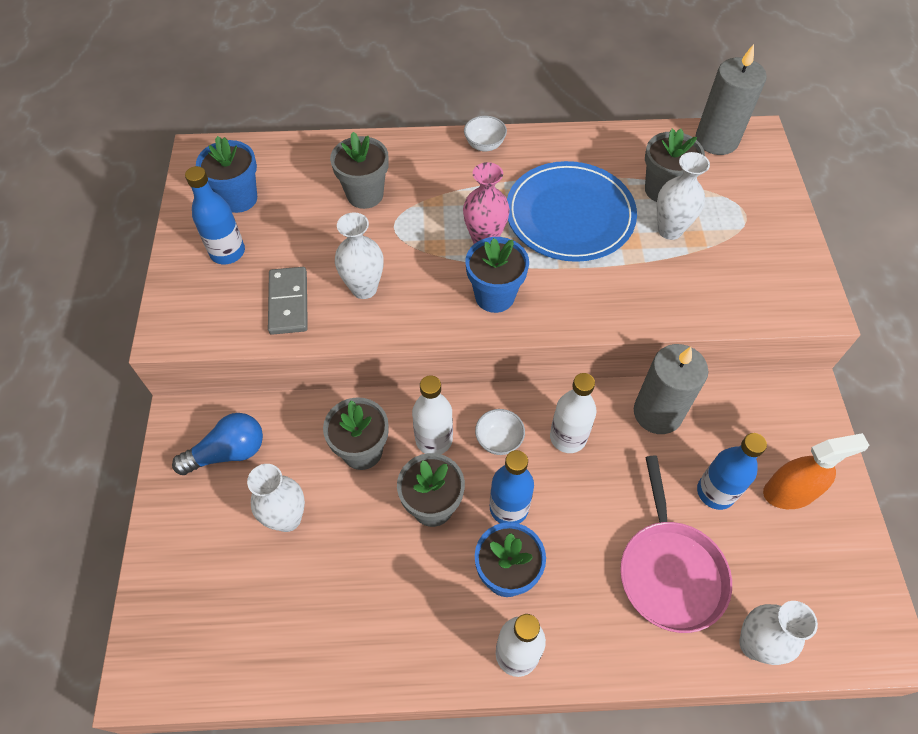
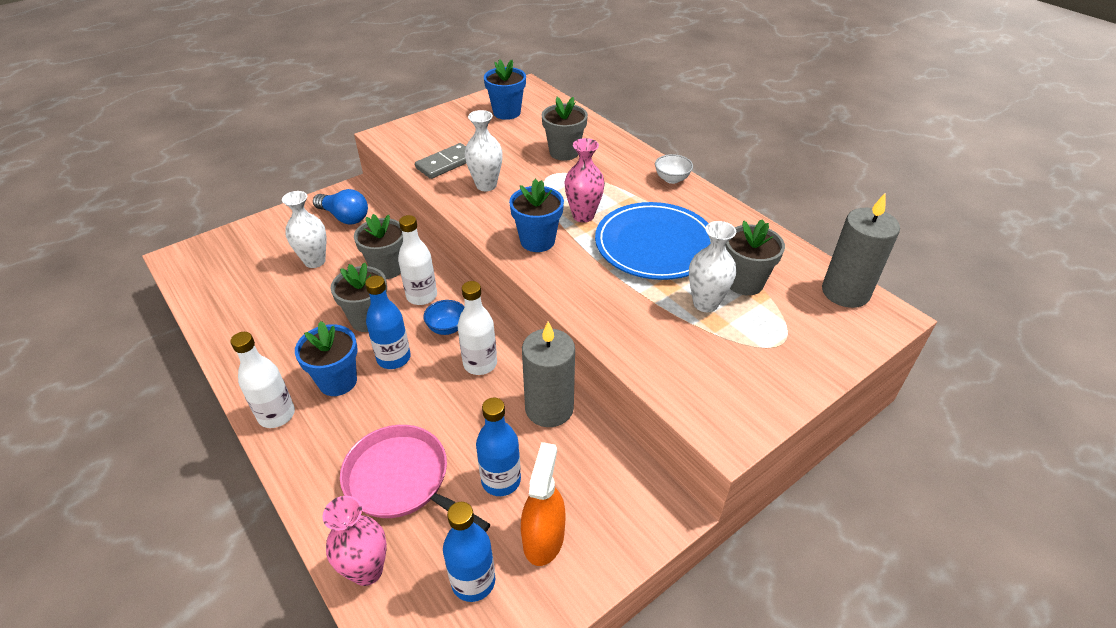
camera: 55 degrees right, 15 degrees down
blue bottle [185,166,245,264] -> blue bottle moved to [443,502,495,602]
white bowl [475,409,525,455] -> blue bowl [423,300,464,335]
pink pan [620,456,732,633] -> pink pan turned 75 degrees clockwise [340,425,490,532]
white vase [739,601,818,665] -> pink vase [323,496,387,586]
orange spray bottle [763,433,869,509] -> orange spray bottle turned 120 degrees counterclockwise [521,442,565,566]

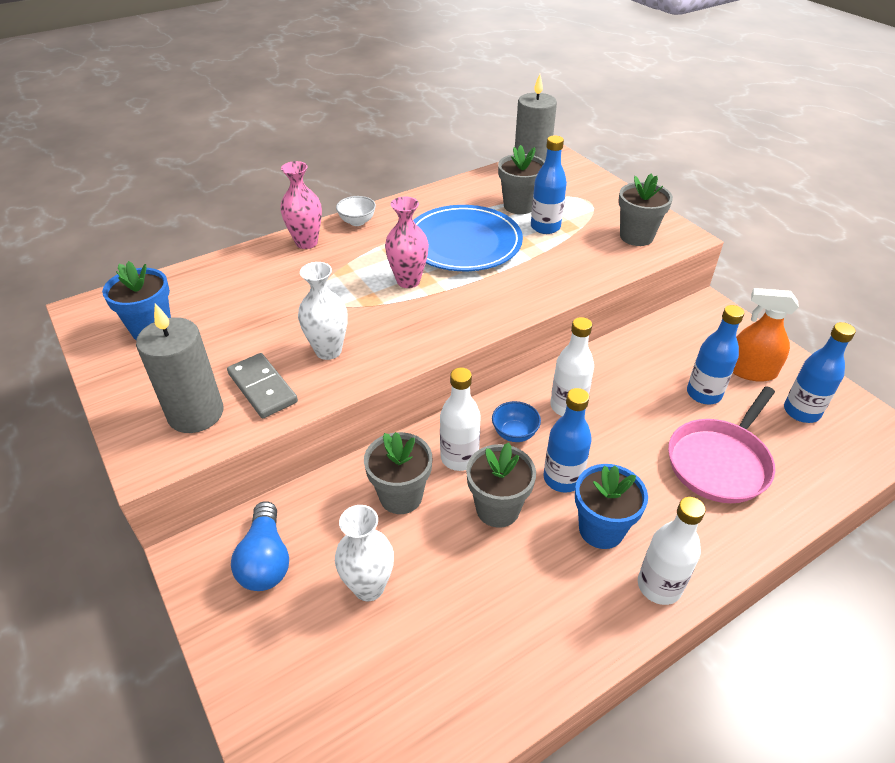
camera: 85 degrees left, 0 degrees up
blue light bulb [313,189,368,224] -> blue light bulb turned 135 degrees clockwise [231,501,289,591]
pink vase [323,496,387,586] -> pink vase moved to [280,161,322,249]
blue flower pot [509,179,564,252] -> none
grey candle [522,322,575,427] -> grey candle moved to [136,303,223,433]
grey flower pot [542,97,588,161] -> grey flower pot moved to [618,173,673,246]
white vase [689,221,736,312] -> blue bottle [531,135,567,234]

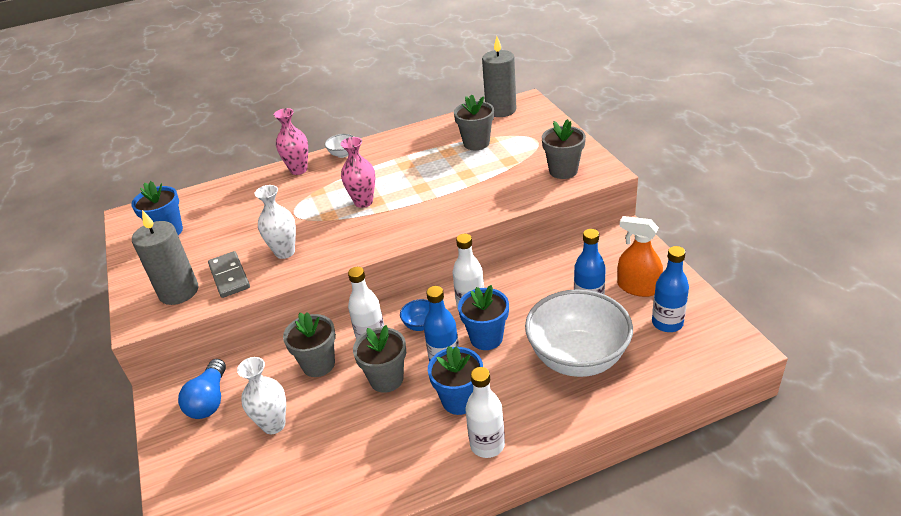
camera: 15 degrees right, 5 degrees down
blue plate [413,205,523,271] -> none
blue bottle [531,135,567,234] -> none
pink pan [668,386,775,503] -> white bowl [525,289,633,377]
none -> blue flower pot [458,285,509,350]

